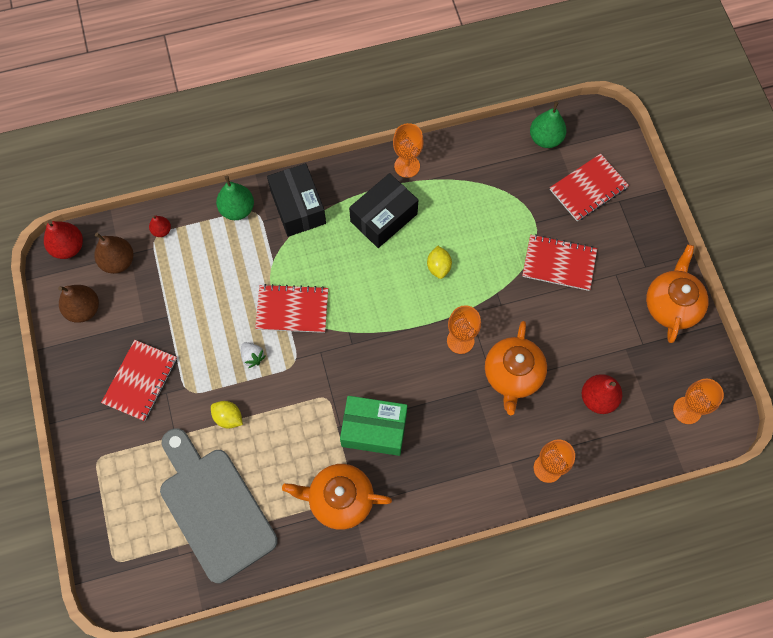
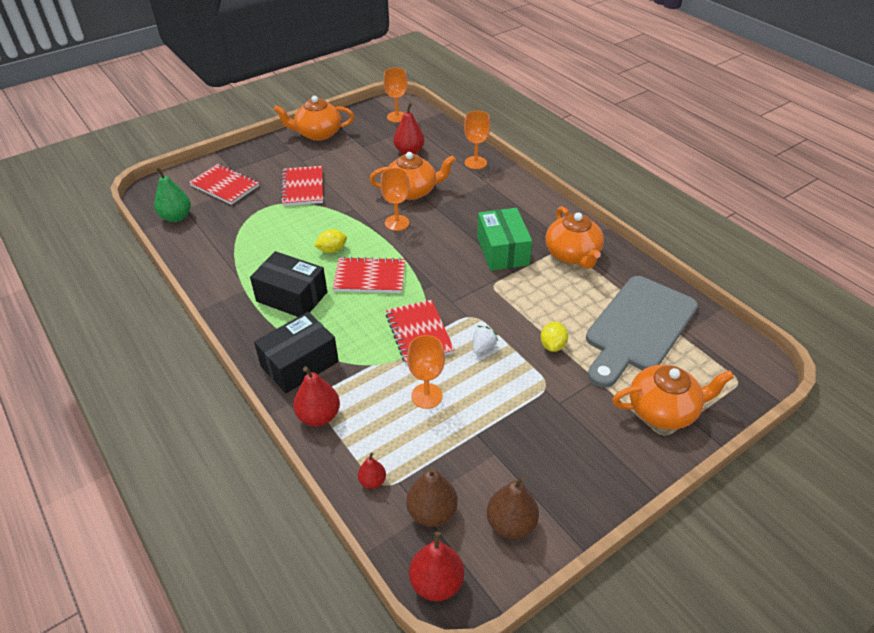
camera: 110 degrees left, 25 degrees down
red notebook [101,340,177,421] -> red notebook moved to [333,257,405,293]
green pear [216,176,254,220] -> red pear [293,366,340,426]
orange goblet [393,123,424,178] -> orange goblet moved to [407,335,445,409]
none -> orange teapot [612,365,734,430]

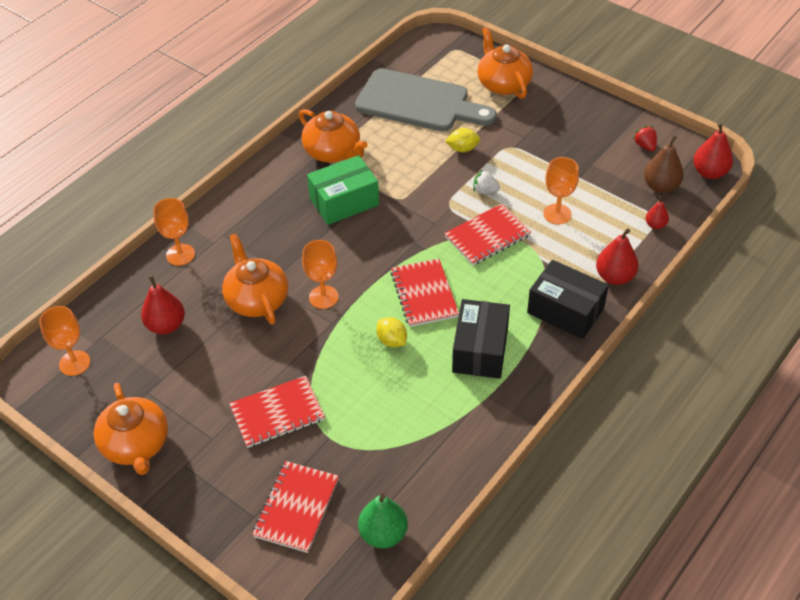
camera: 105 degrees left, 5 degrees up
brown pear [487,476,539,539] -> red strawberry [633,126,657,151]
orange teapot [545,206,604,269] -> orange teapot turned 75 degrees clockwise [299,109,368,163]

